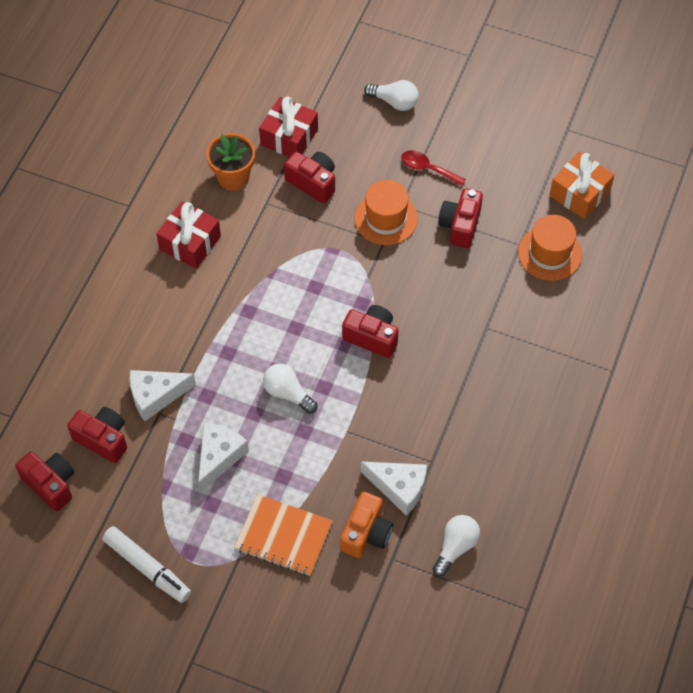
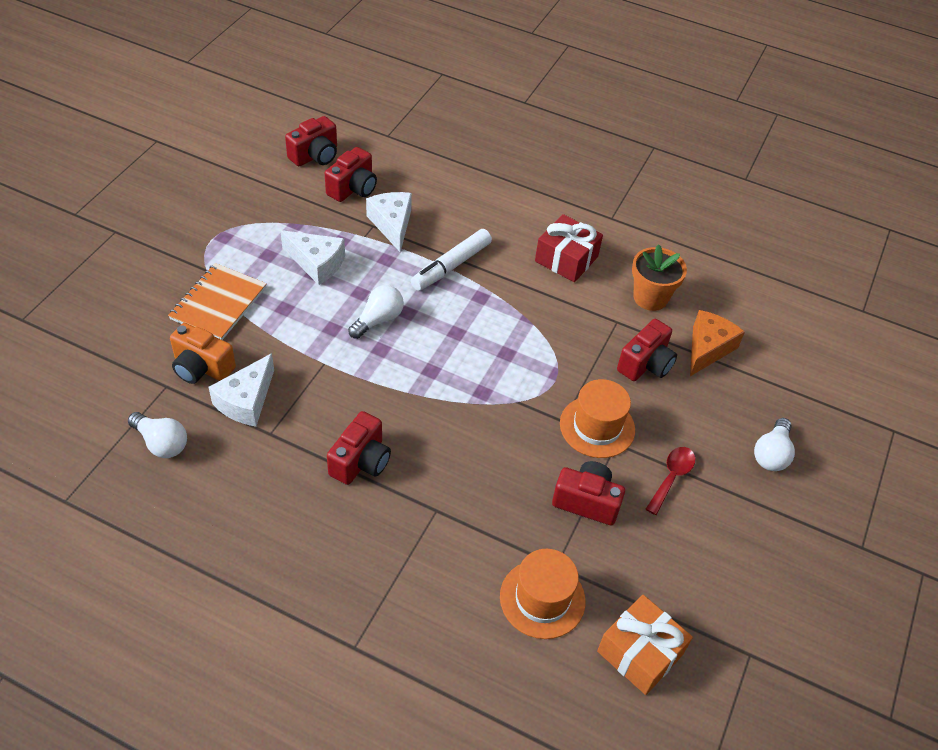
camera: 90 degrees right, 10 degrees down
white marker [102,526,191,603] -> white marker moved to [411,229,492,291]
red gift [259,97,318,157] -> orange cheese [690,310,745,376]
red camera [342,305,399,358] -> red camera moved to [327,411,391,485]

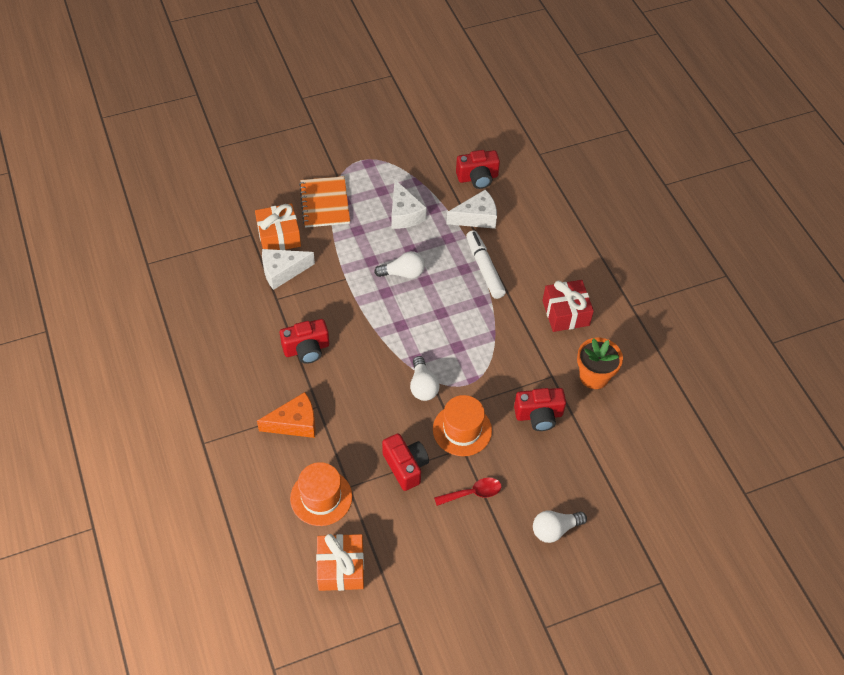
camera: 45 degrees right, 5 degrees up
white light bulb [128,412,187,458] -> white light bulb moved to [410,356,440,401]
orange notebook [168,263,267,340] -> orange notebook turned 75 degrees counterclockwise [299,176,350,228]
orange camera [170,323,236,384] -> orange gift [255,203,301,250]
red camera [285,116,337,166] -> none
white cheese [366,192,412,252] -> white cheese turned 45 degrees clockwise [446,189,497,229]
white marker [411,229,492,291] -> white marker turned 75 degrees clockwise [466,230,506,299]
orange cheese [690,310,745,376] -> orange cheese moved to [257,392,316,438]

